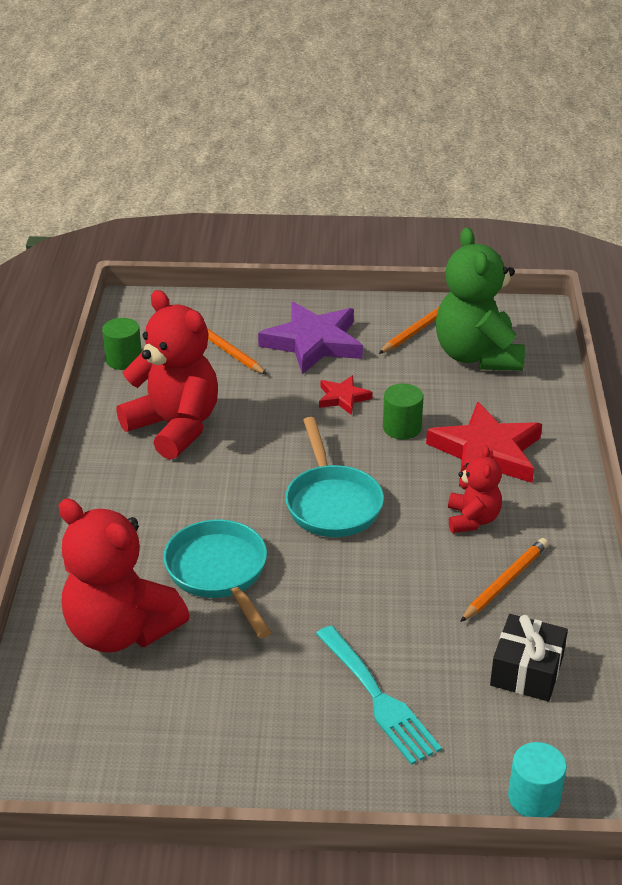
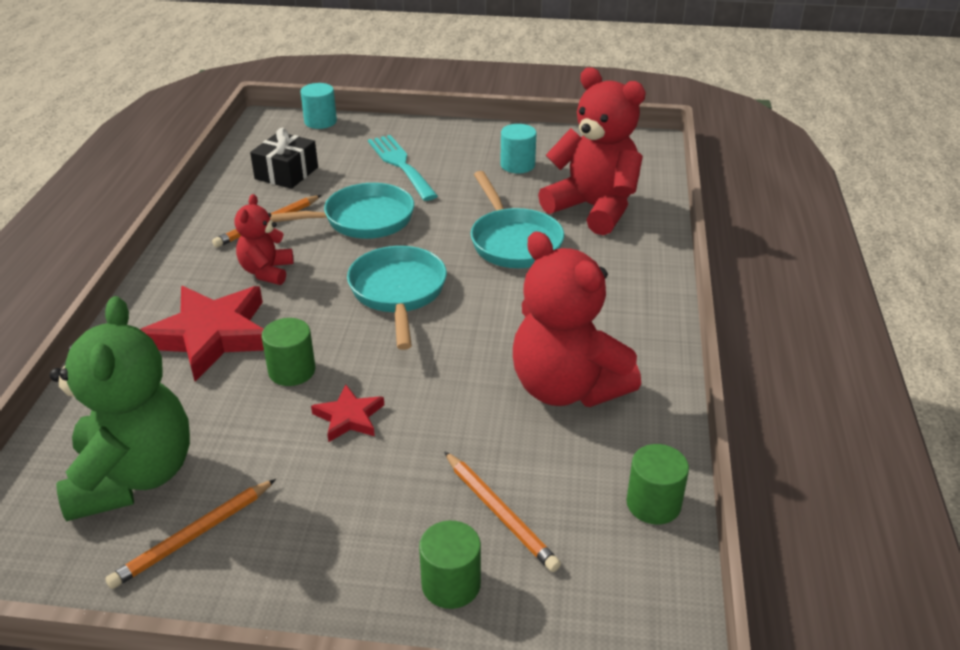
camera: 175 degrees left, 0 degrees up
purple star [258,302,363,375] -> none
none -> turquoise pan [270,183,414,239]
none -> green cylinder [419,521,481,609]
none -> turquoise cylinder [500,124,536,174]

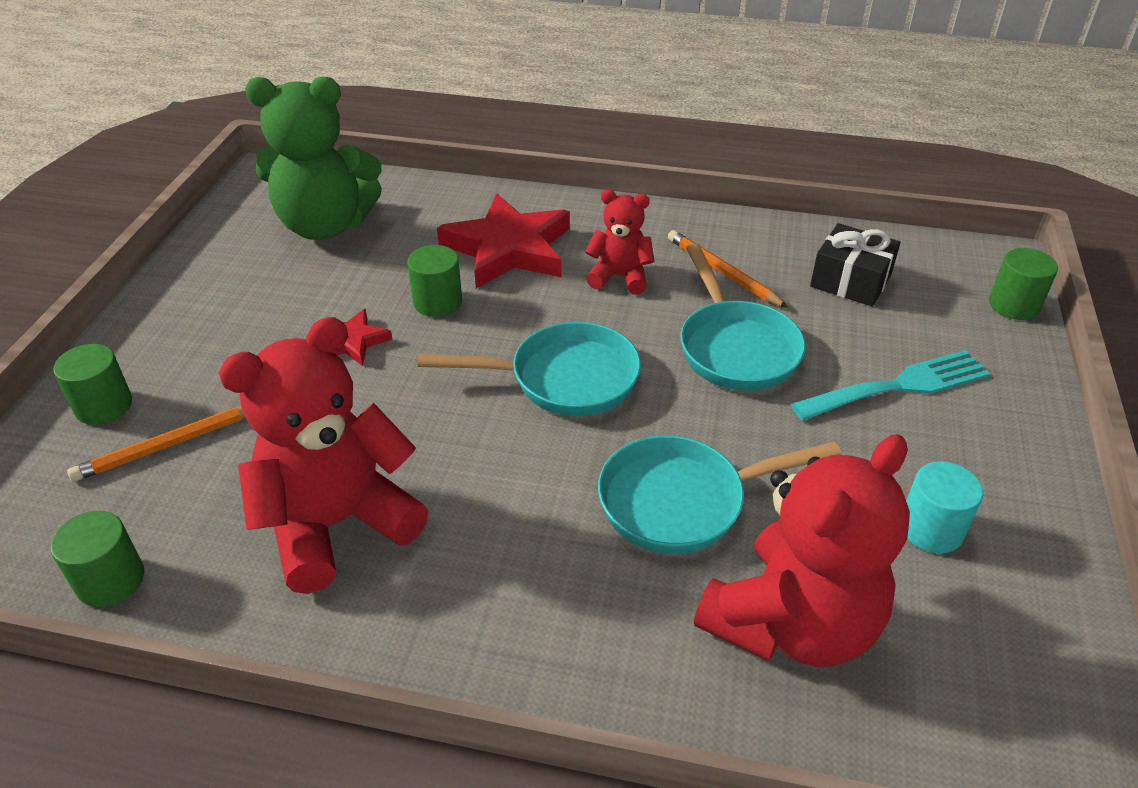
camera: 95 degrees right, 5 degrees up
orange pencil [105,479,276,589] -> none
turquoise cylinder [301,83,337,129] -> green cylinder [989,248,1058,320]

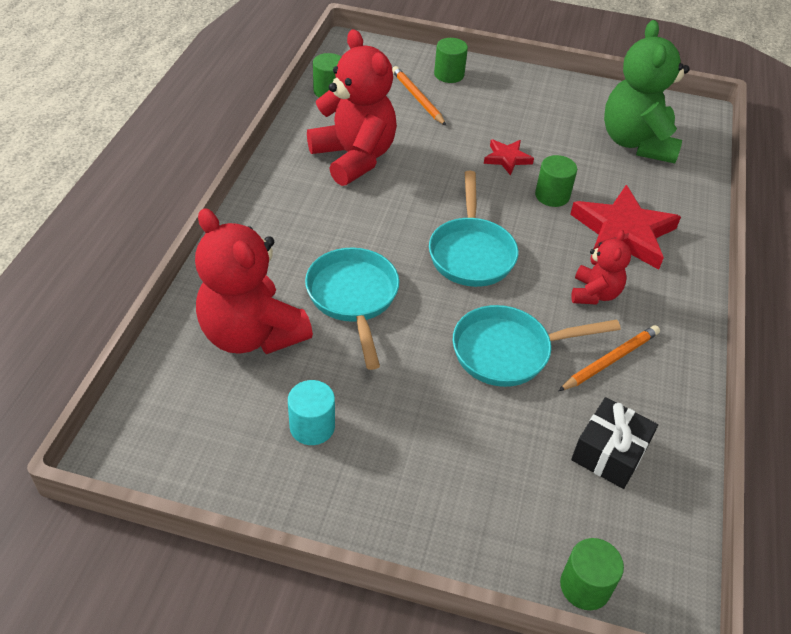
camera: 90 degrees right, 5 degrees up
turquoise fork [791,350,990,421] -> none

